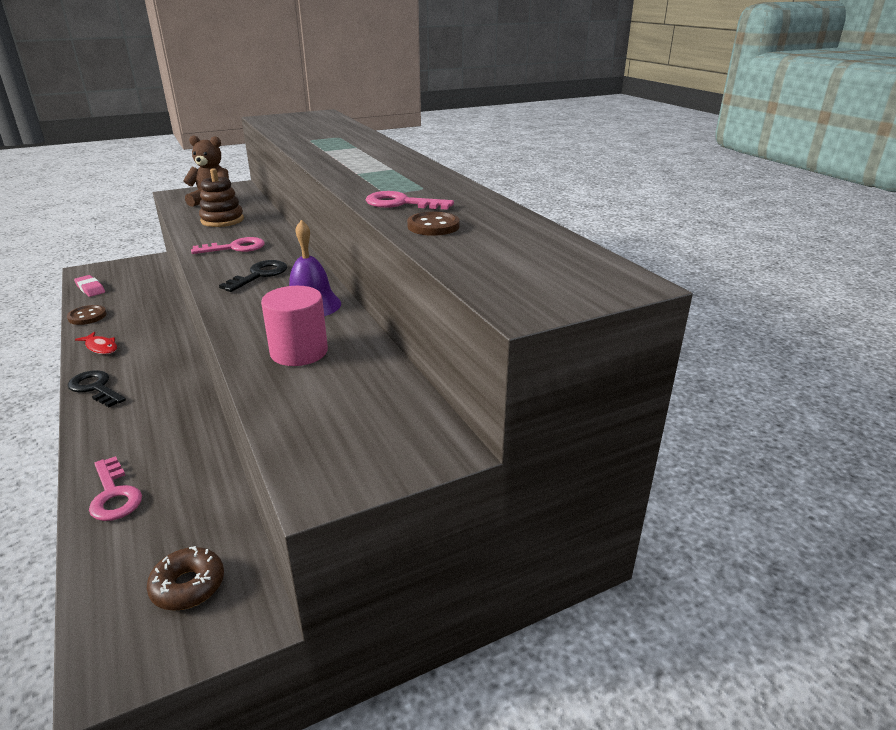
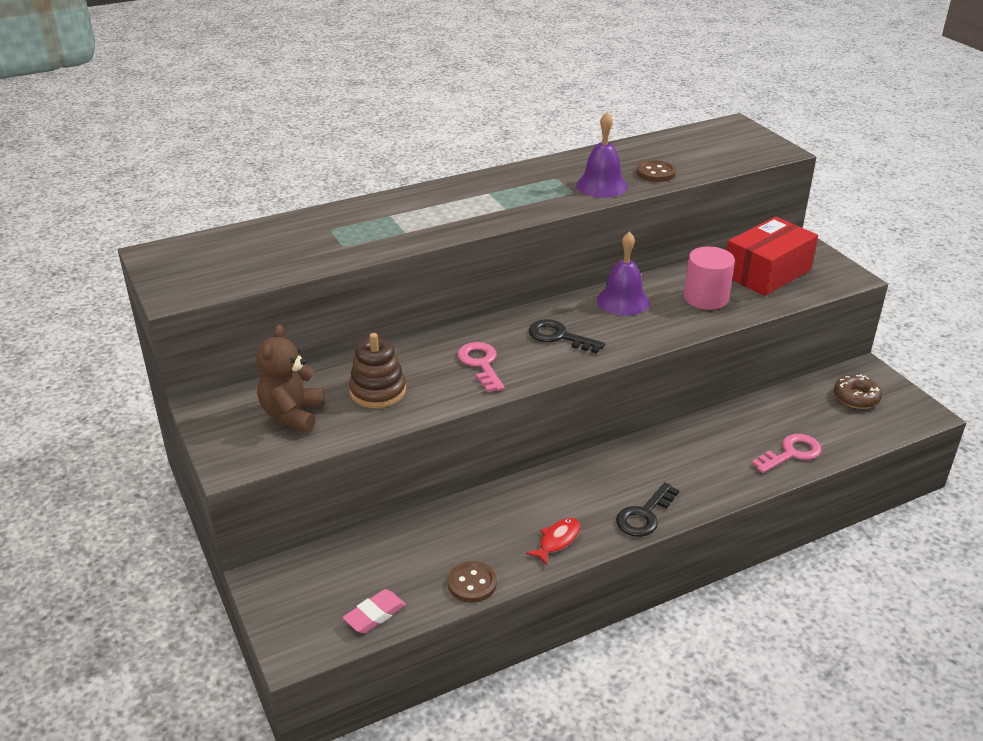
camera: 90 degrees left, 5 degrees up
pink key [366,191,454,210] -> purple bell [576,112,628,198]
none -> red box [727,217,818,296]

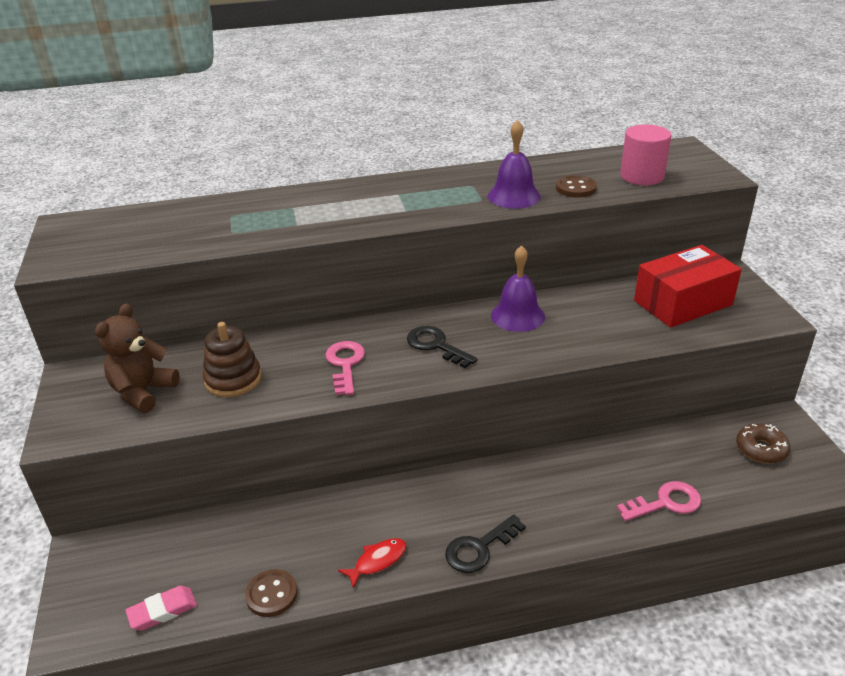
camera: 15 degrees right, 0 degrees up
pink cylinder [684,247,735,310] -> pink cylinder moved to [620,124,672,185]

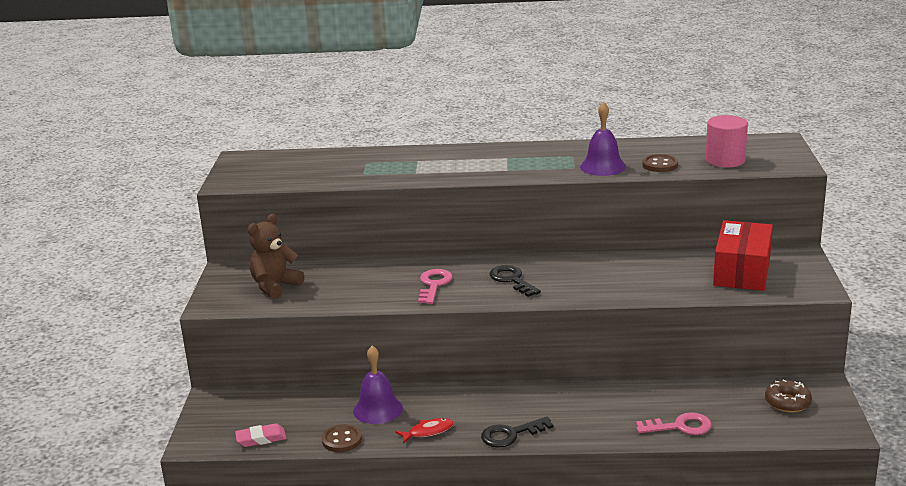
camera: 15 degrees right, 10 degrees down
brown stacking toy [203,322,261,397] -> none
purple bell [491,245,545,332] -> purple bell moved to [353,346,403,424]
red box [634,245,742,328] -> red box turned 60 degrees counterclockwise [713,220,773,291]

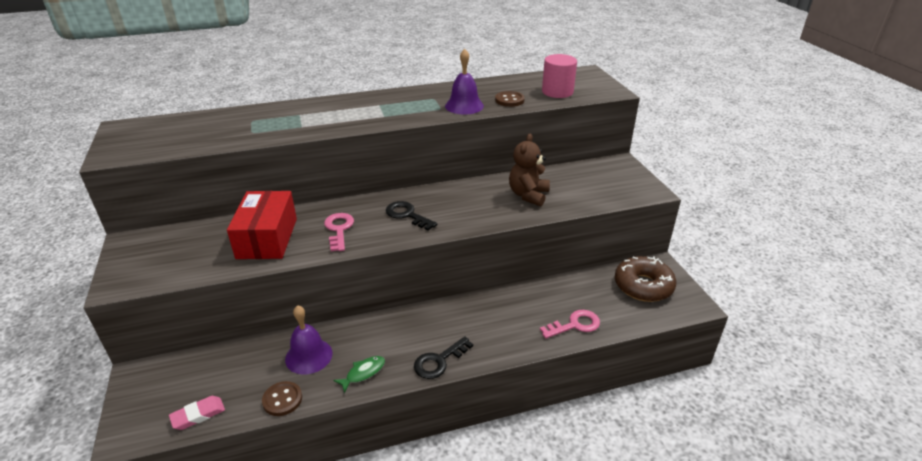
camera: 20 degrees left, 10 degrees up
brown teddy bear [248,214,304,299] -> brown teddy bear moved to [509,134,550,206]
red fish [395,418,453,444] -> green fish [333,356,385,393]
red box [713,220,773,291] -> red box moved to [227,191,297,259]
brown donut [765,380,812,413] -> brown donut [615,256,676,302], size x1.64

